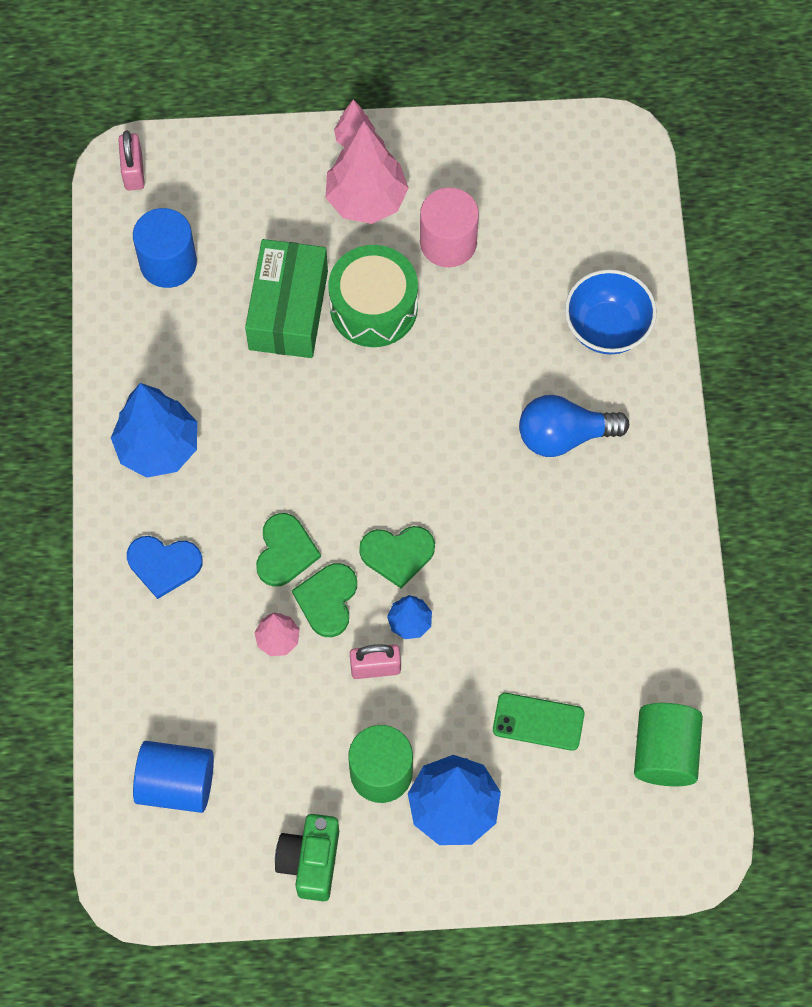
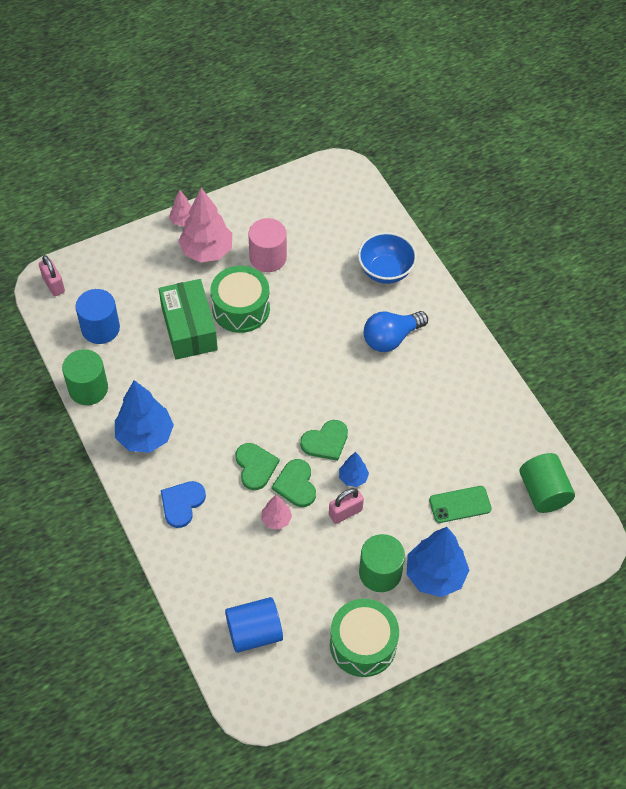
camera: 25 degrees left, 10 degrees down
blue heart [127,536,203,599] -> blue heart turned 135 degrees clockwise [161,481,206,528]
green camera [275,814,339,901] -> green drum [330,599,399,677]
none -> green cylinder [62,349,108,405]

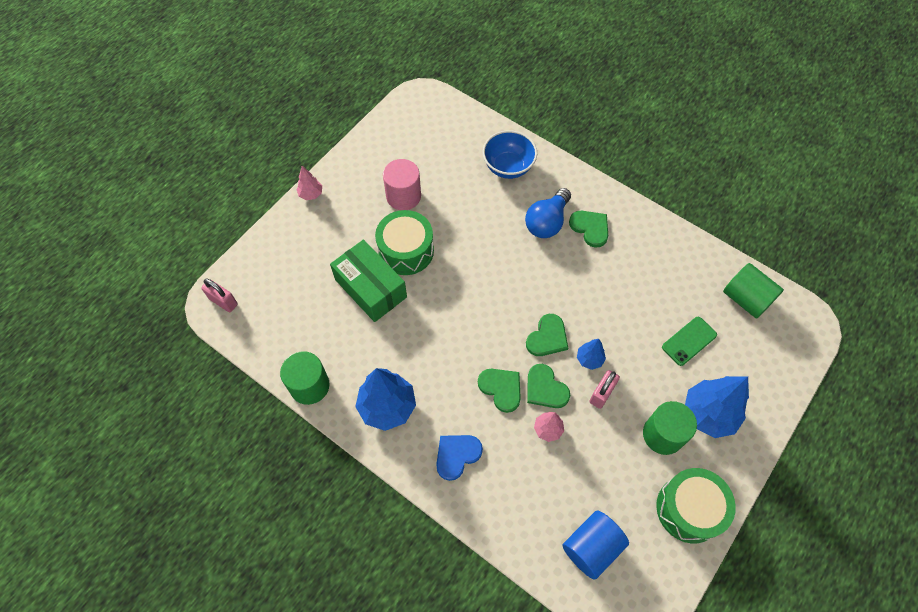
camera: 25 degrees left, 5 degrees up
blue cylinder [75,289,120,344] -> none
blue heart [161,481,206,528] -> blue heart turned 45 degrees clockwise [436,435,483,481]
pink tree [178,188,232,263] -> none
none -> green heart [569,211,608,248]

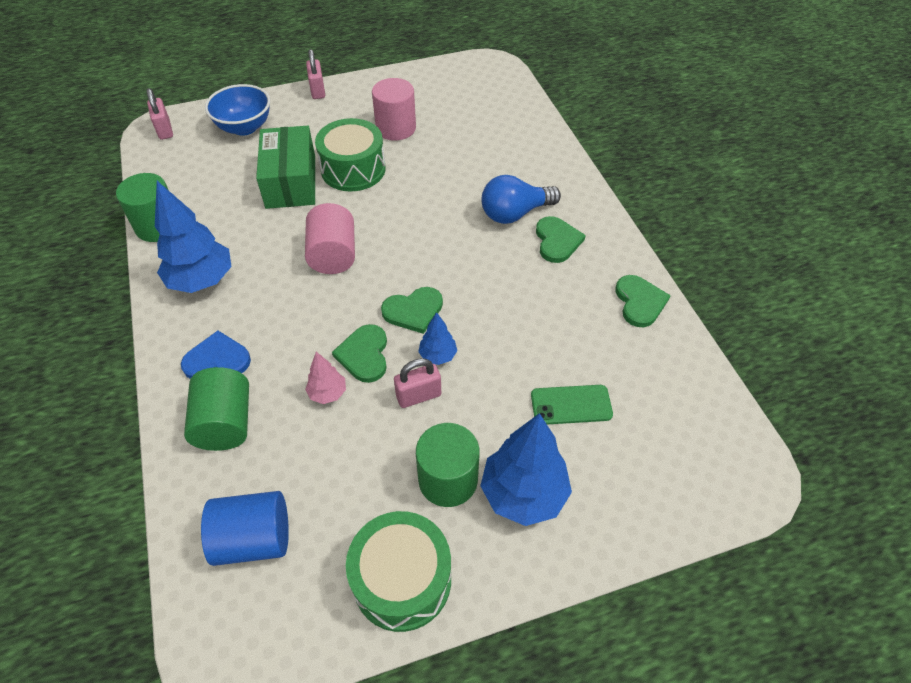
camera: 35 degrees right, 10 degrees down
pink tree [297,166,322,200] -> pink padlock [306,49,325,99]
green heart [478,369,521,413] -> green heart moved to [615,275,671,327]
blue bowl [483,130,537,179] -> blue bowl moved to [205,84,270,136]
green cylinder [723,263,784,319] -> green cylinder moved to [184,367,249,451]
none -> pink cylinder [305,203,355,274]

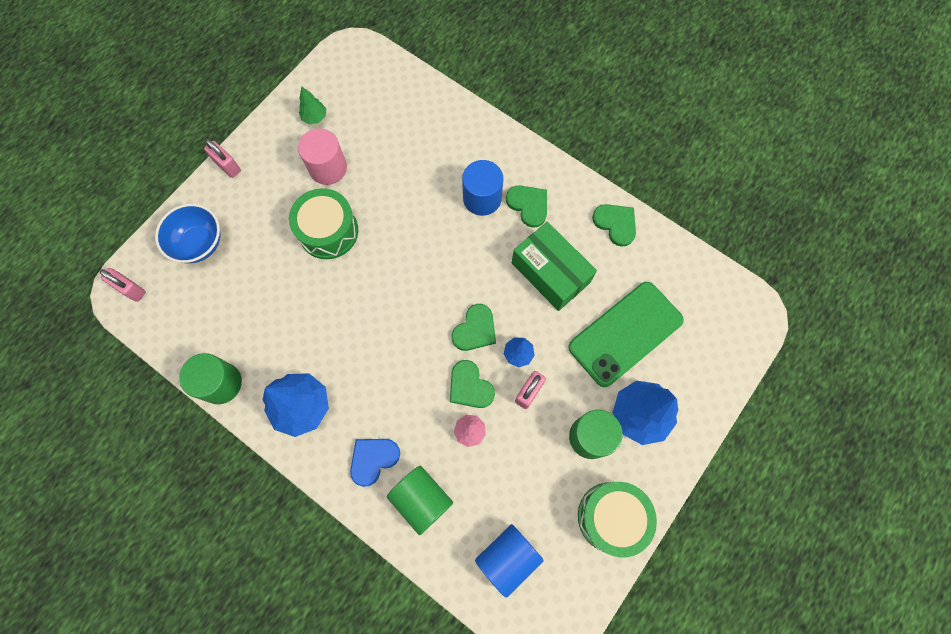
camera: 35 degrees left, 20 degrees up
green box [256,126,315,209] -> green box moved to [512,222,597,311]
pink cylinder [305,203,355,274] -> none
blue light bulb [481,175,561,224] -> blue cylinder [462,160,503,216]
green phone [531,385,613,425] -> green phone [568,282,684,387], size x1.93
none -> green tree [299,86,326,124]

